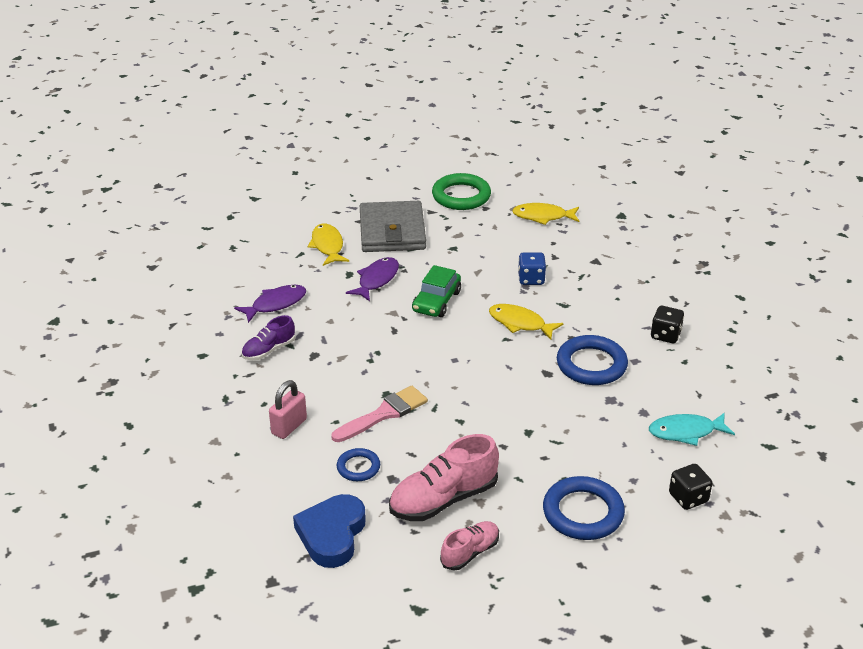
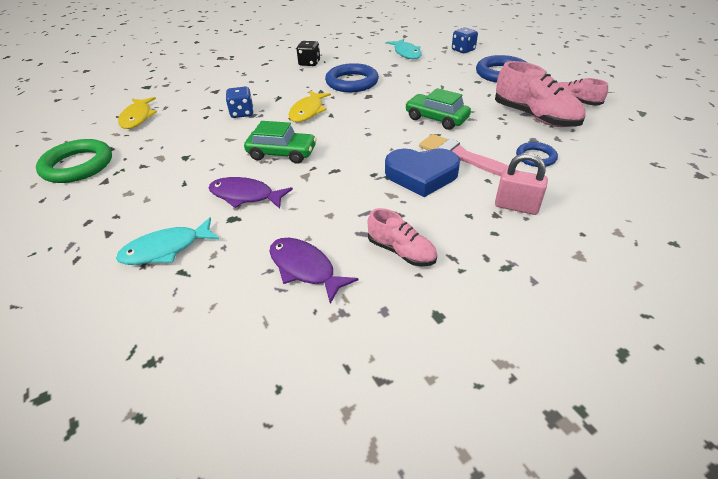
camera: 100 degrees left, 5 degrees up
purple shoe [241,315,295,360] -> pink shoe [368,208,437,266]
blue heart [293,494,366,568] -> blue heart moved to [385,148,460,197]
yellow fish [308,224,349,266] -> turquoise fish [116,217,219,265]
grey wallet [360,201,426,252] -> none
black dice [669,464,712,510] -> blue dice [452,27,478,53]
none -> green car [405,88,471,130]

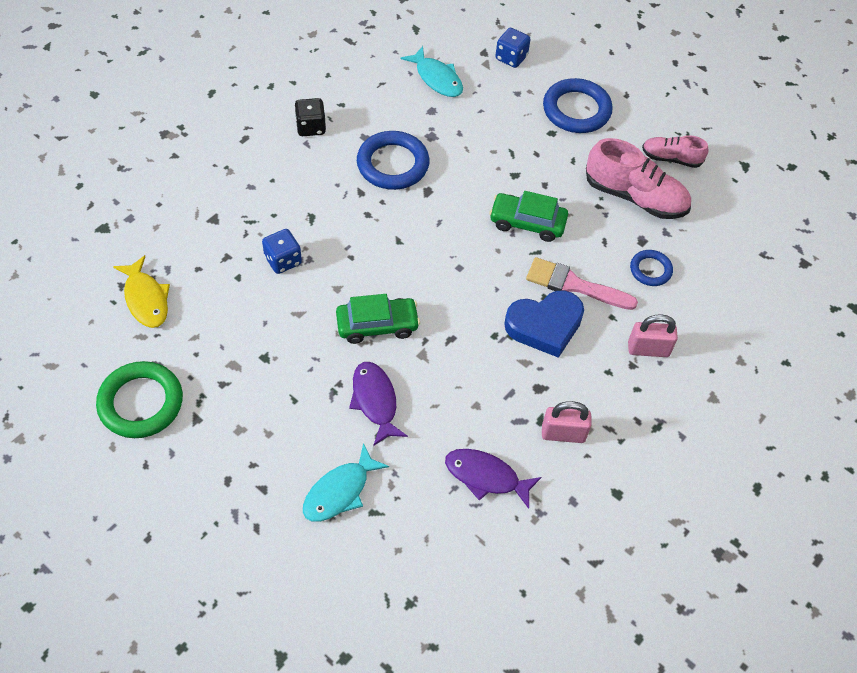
camera: 25 degrees left, 15 degrees up
purple fish [209,177,293,209] -> purple fish turned 75 degrees clockwise [349,362,408,446]
yellow fish [289,91,331,122] -> none
pink shoe [368,208,437,266] -> pink padlock [542,401,591,443]

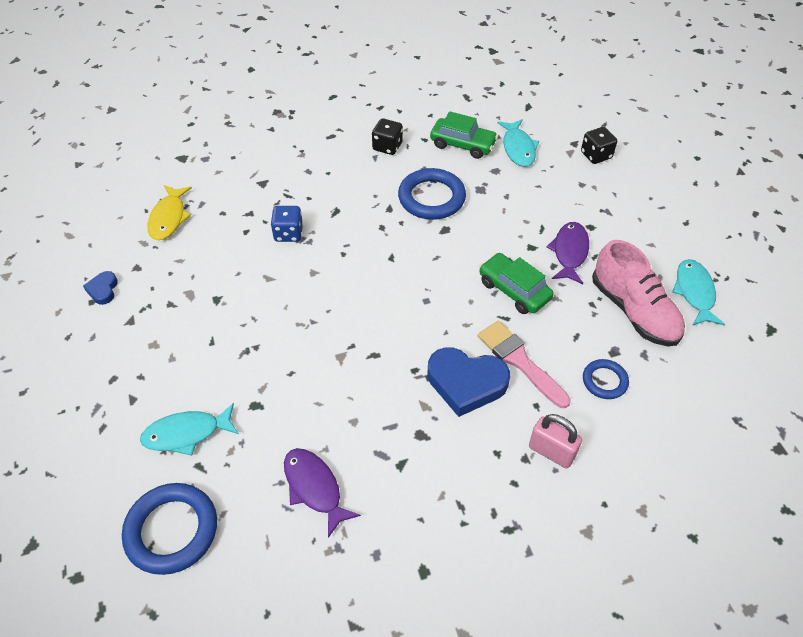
camera: 35 degrees right, 5 degrees down
green ring [96,361,183,438] -> blue heart [83,271,118,305]
green car [336,294,420,344] -> green car moved to [430,111,498,159]
purple fish [349,362,408,446] -> purple fish moved to [546,222,589,284]
blue dice [495,28,531,68] -> black dice [581,127,617,164]
pink padlock [542,401,591,443] -> none
blue ring [543,78,613,133] -> blue ring moved to [122,483,217,575]
pink shoe [642,135,708,168] -> turquoise fish [672,259,725,326]

